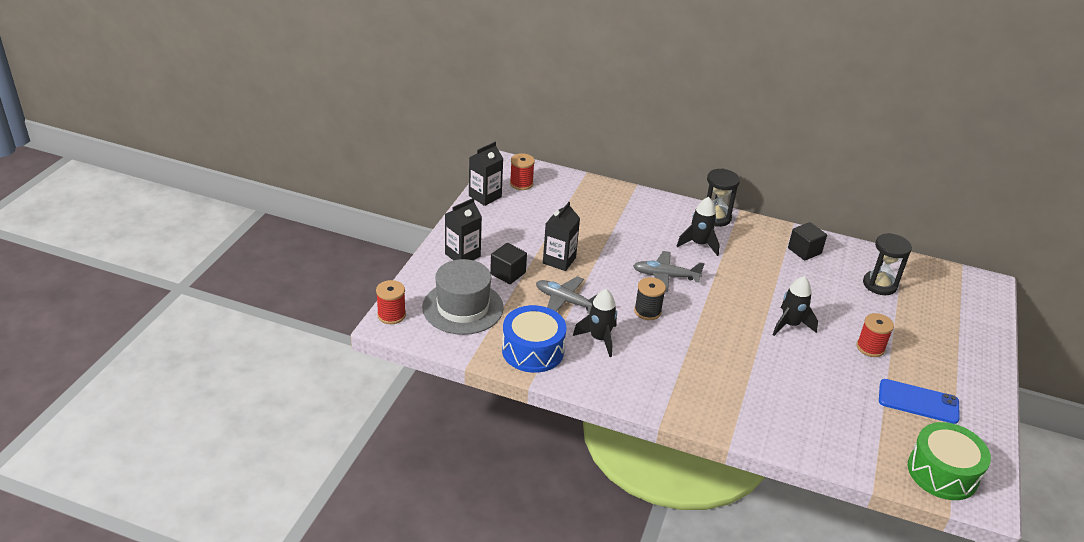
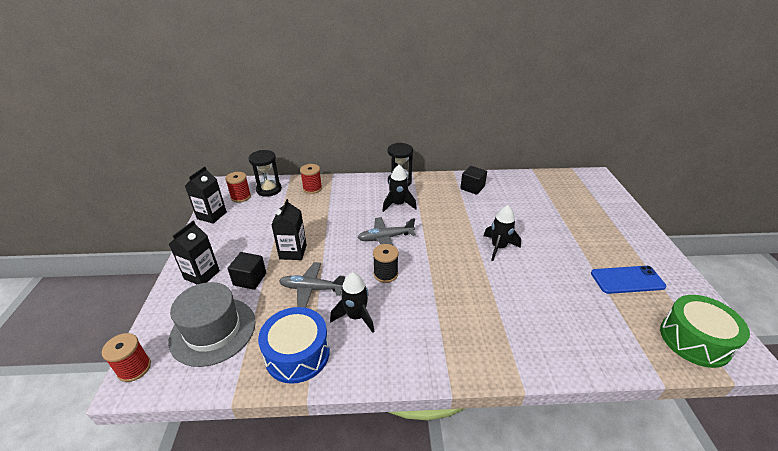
camera: 20 degrees left, 0 degrees up
red spool [856,313,894,357] -> red spool moved to [300,164,322,194]
black hourglass [863,233,912,295] -> black hourglass moved to [249,150,282,197]

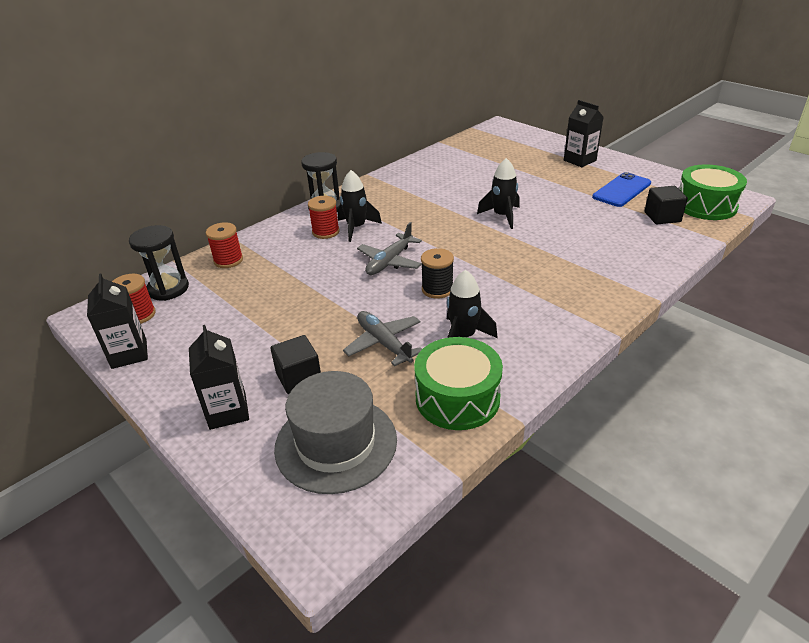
camera: 40 degrees left, 0 degrees up
red spool [102,333,151,382] -> red spool moved to [308,196,340,239]
blue drum [258,307,330,384] -> green drum [414,337,503,430]
black carton [271,199,307,260] -> black carton moved to [564,100,603,167]
grey plane [279,262,345,308] -> grey plane turned 90 degrees clockwise [343,311,422,367]
black cube [460,166,487,195] -> black cube moved to [644,186,688,224]

